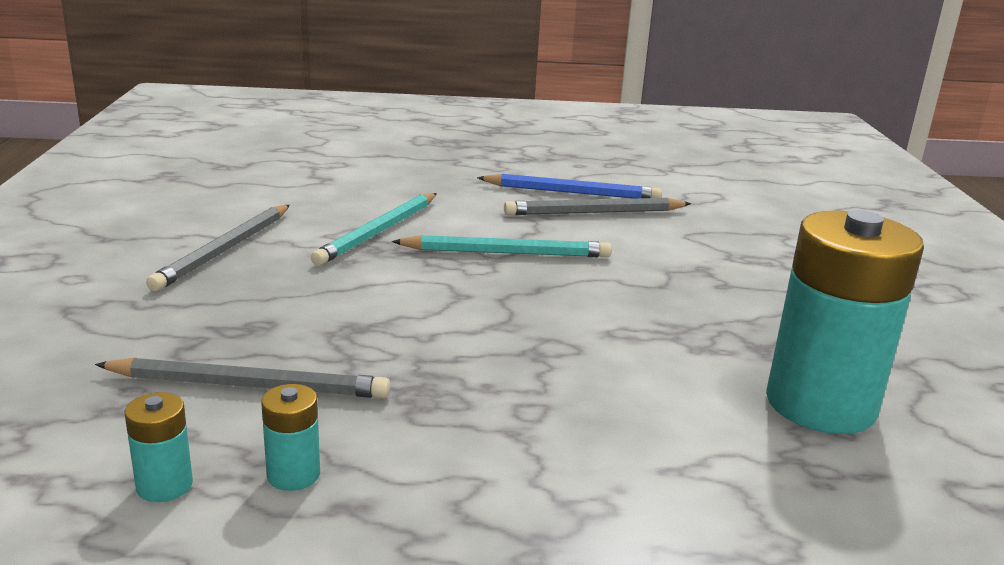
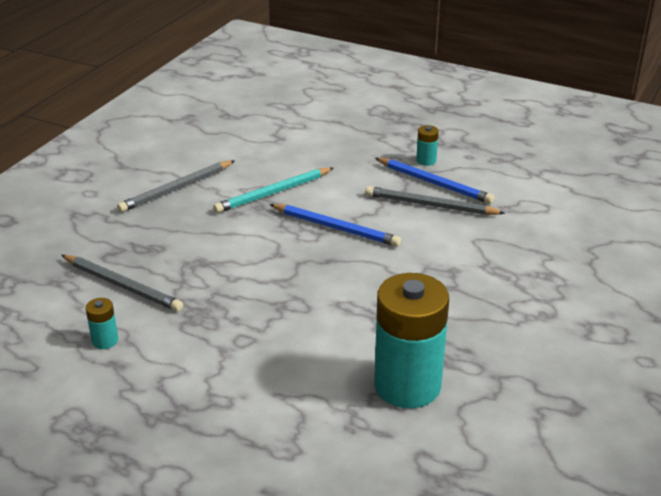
camera: 30 degrees right, 10 degrees up
turquoise battery [125,392,193,502] -> turquoise battery moved to [416,125,439,166]
turquoise pencil [392,235,612,257] -> blue pencil [269,204,401,247]

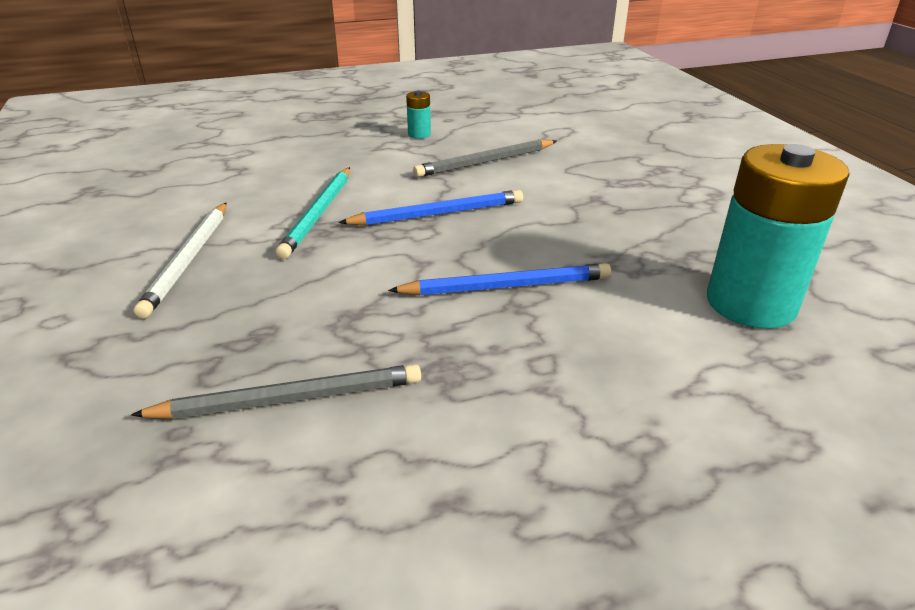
camera: 45 degrees left, 0 degrees up
turquoise battery [86,298,118,349] -> none
grey pencil [117,161,234,212] -> white pencil [134,203,226,319]
blue pencil [375,158,494,204] -> blue pencil moved to [388,263,611,296]

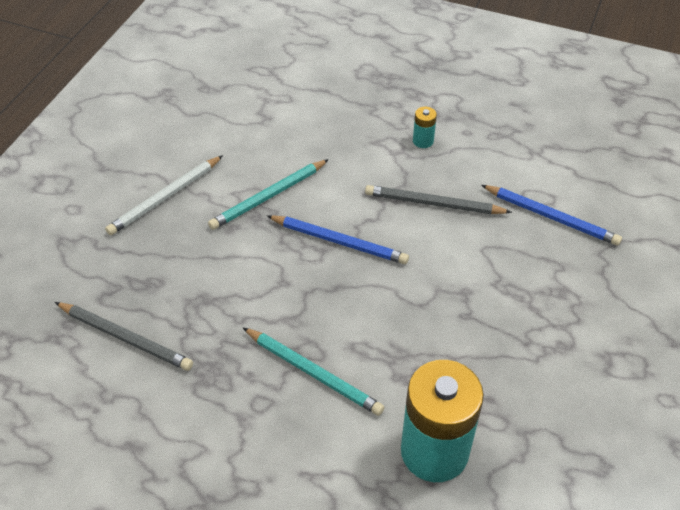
camera: 40 degrees right, 15 degrees up
blue pencil [388,263,611,296] -> blue pencil moved to [481,185,622,246]
none -> turquoise pencil [242,327,384,416]

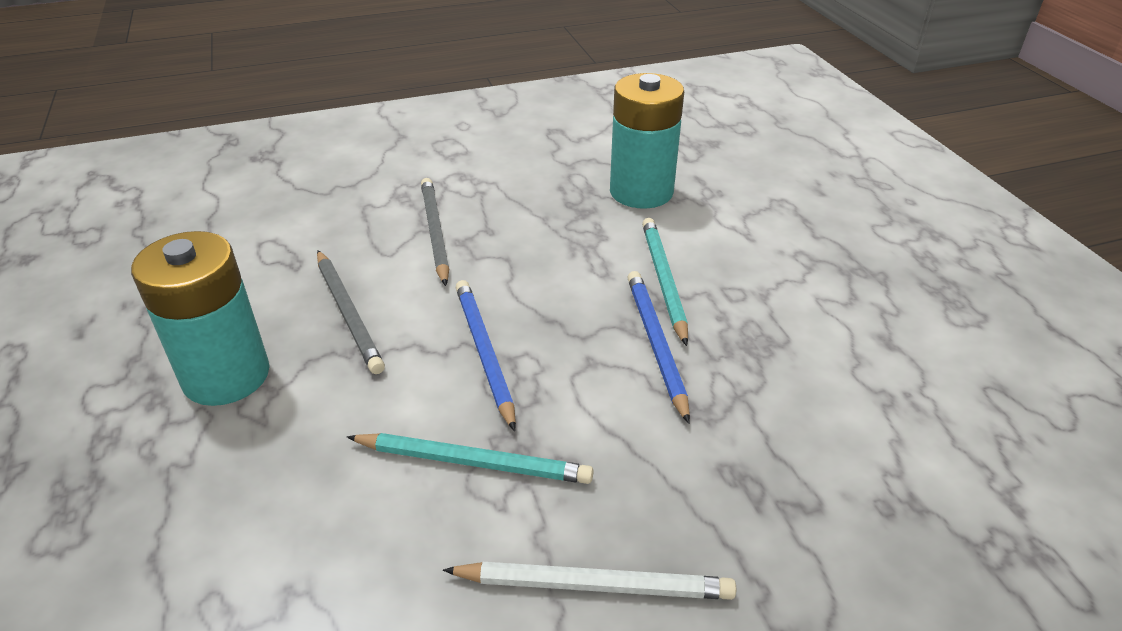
camera: 130 degrees left, 10 degrees down
grey pencil [55,302,193,371] -> grey pencil moved to [421,178,449,286]
turquoise battery [413,107,437,148] -> turquoise battery [131,231,270,406], size x2.44
blue pencil [481,185,622,246] -> blue pencil moved to [627,271,690,424]

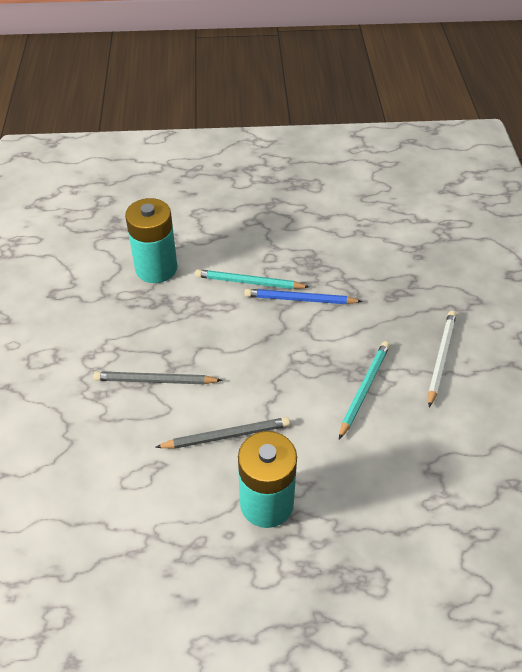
camera: 75 degrees left, 10 degrees up
blue pencil [455,280,516,431] -> none

